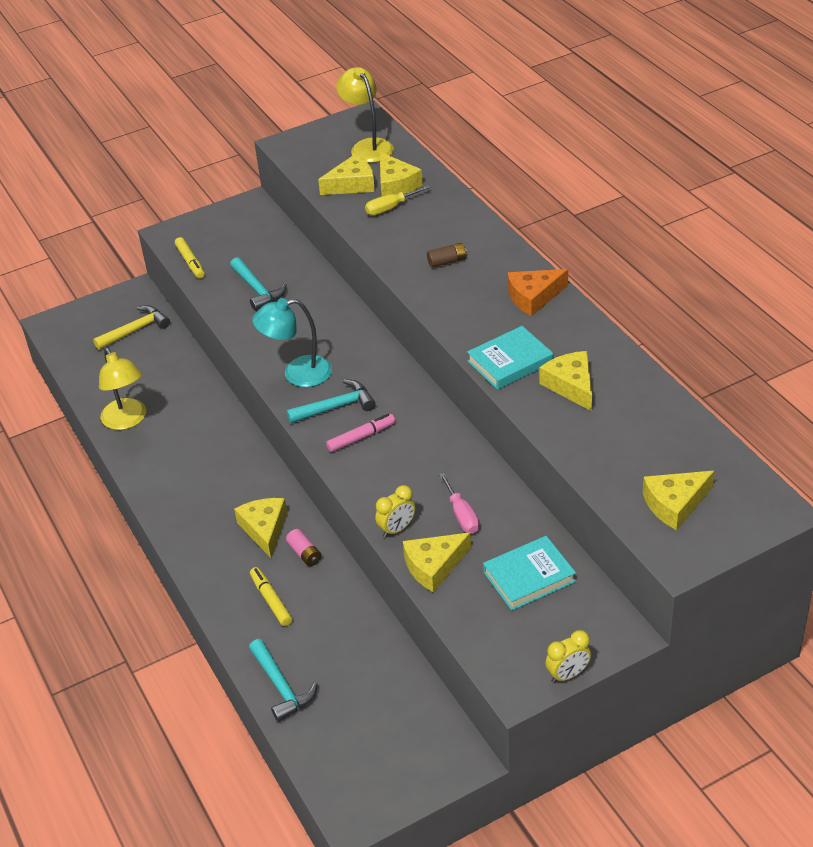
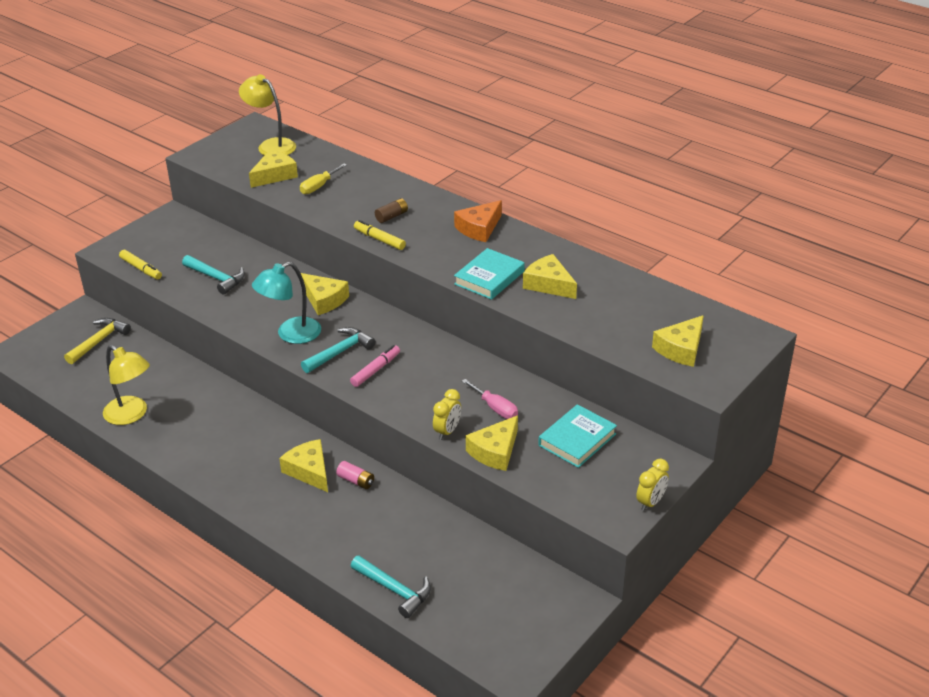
camera: 25 degrees left, 5 degrees down
yellow marker [250,567,292,626] -> yellow marker moved to [354,220,406,250]
yellow cheese [380,152,423,196] -> yellow cheese moved to [301,273,349,315]

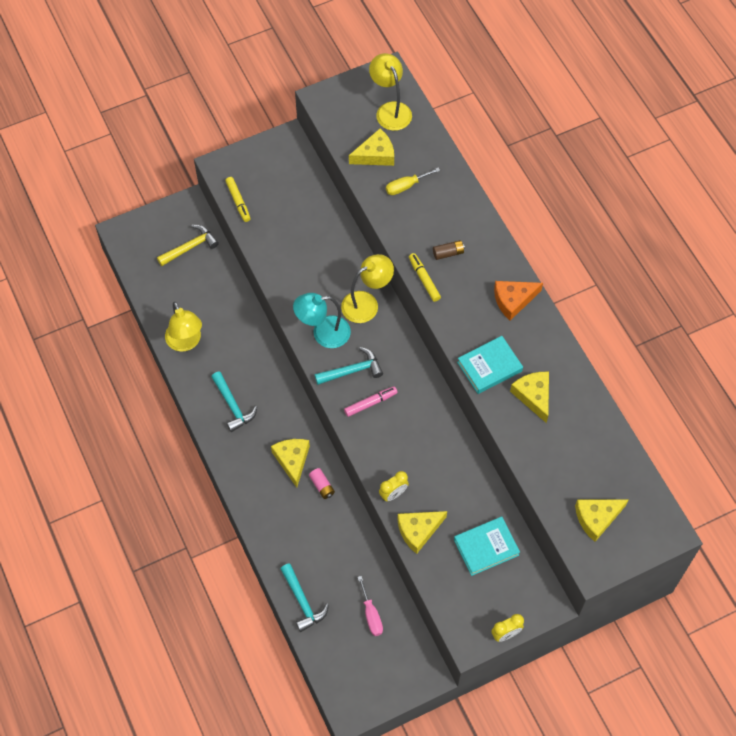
camera: 25 degrees right, 25 degrees up
turquoise hammer [182,255,245,294] -> turquoise hammer moved to [211,371,257,432]
yellow cheese [301,273,349,315] -> yellow lamp [341,254,394,323]
pink screwdriver [462,379,518,419] -> pink screwdriver moved to [358,576,383,636]

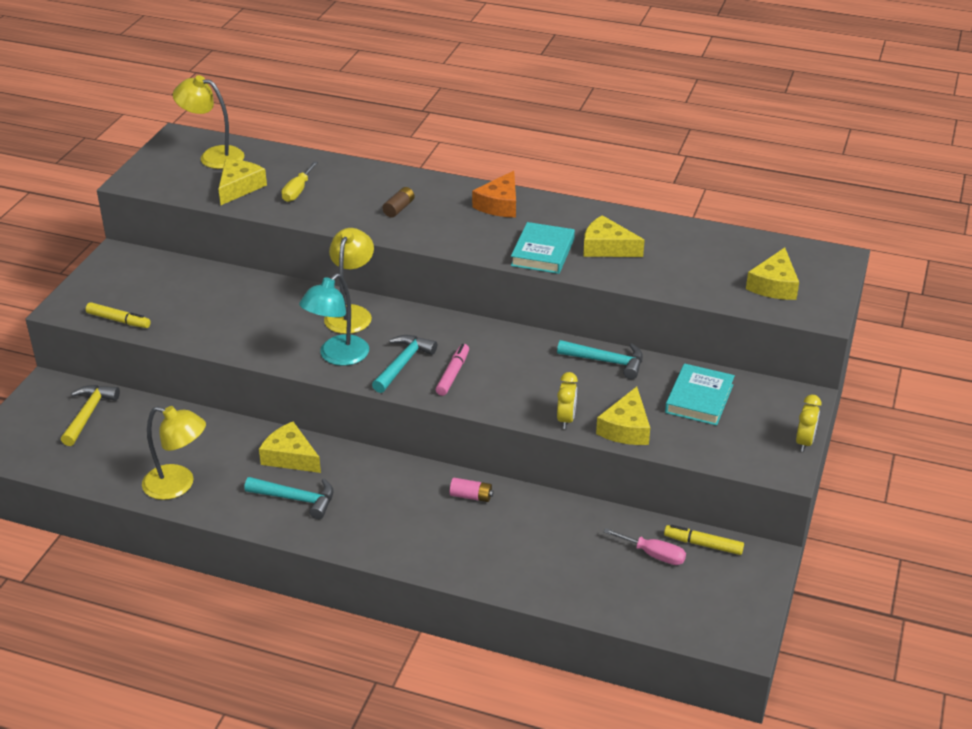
camera: 45 degrees left, 25 degrees down
yellow cheese [271,439,310,488] -> yellow cheese moved to [259,422,321,473]
turquoise hammer [280,563,329,632] -> turquoise hammer moved to [557,340,643,379]
yellow marker [409,253,441,302] -> yellow marker moved to [664,525,744,555]

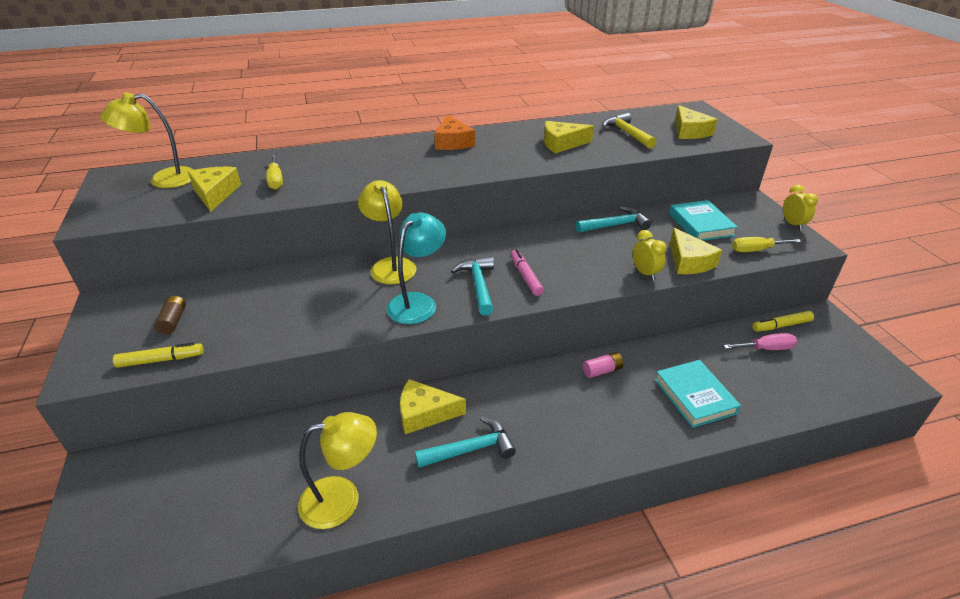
camera: 35 degrees left, 0 degrees up
yellow hammer [61,385,120,446] -> yellow hammer moved to [602,113,656,148]
turquoise lamp [299,273,369,366] -> turquoise lamp turned 150 degrees counterclockwise [387,213,446,324]
brown battery [382,187,415,217] -> brown battery moved to [154,296,186,334]
turquoise book [511,222,575,274] -> turquoise book moved to [655,360,741,428]
none -> yellow screwdriver [732,237,802,252]

